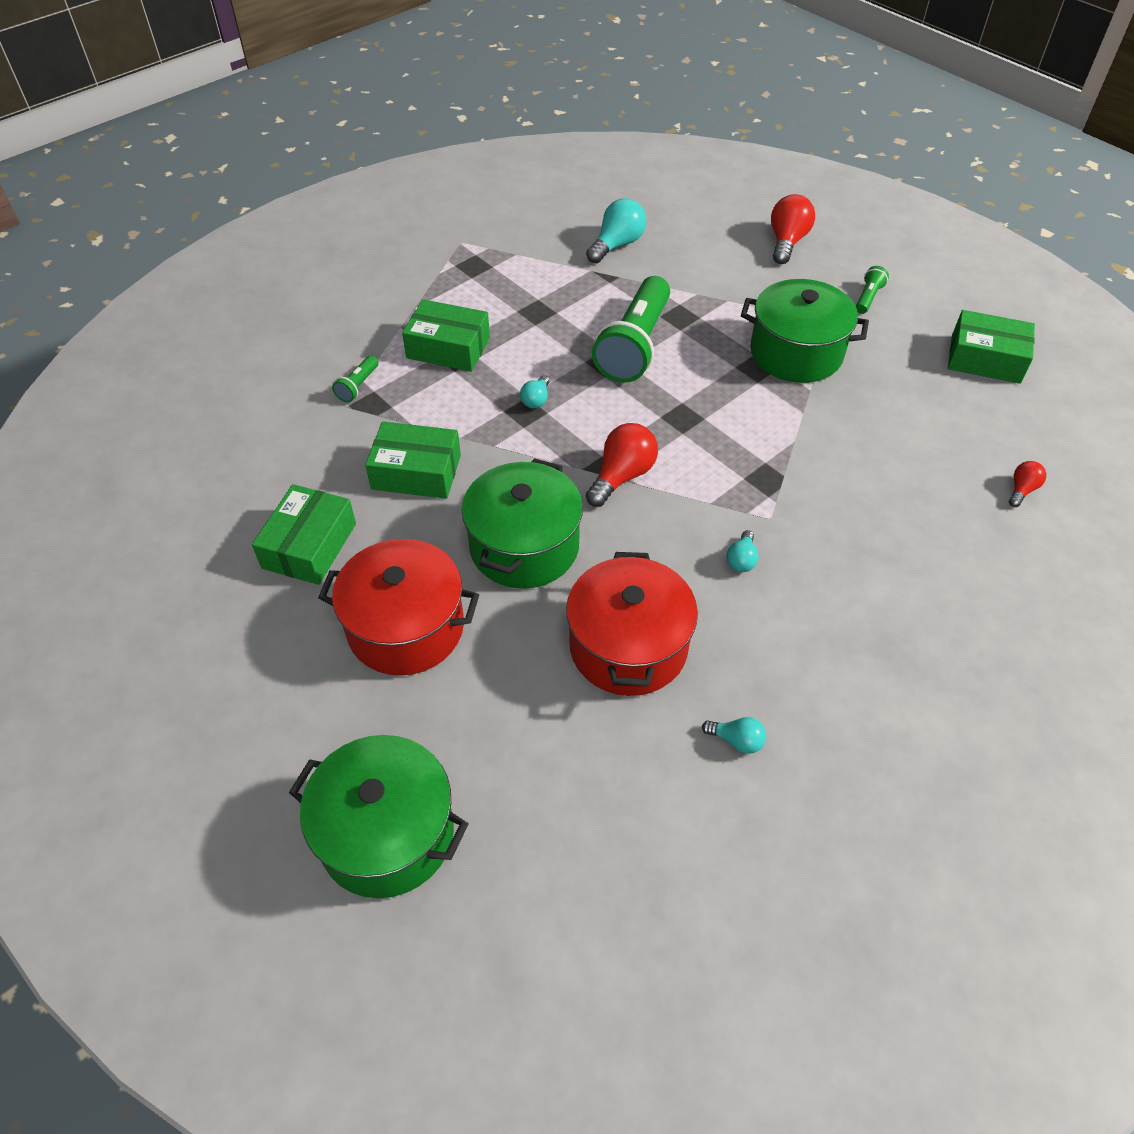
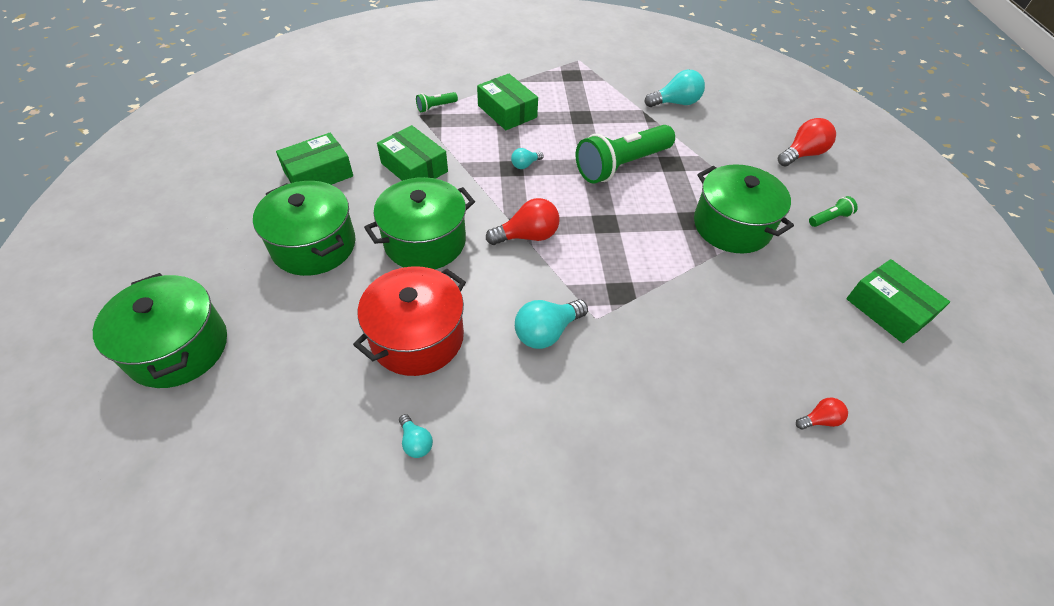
camera: 35 degrees right, 0 degrees up
red pot [318,539,479,676] -> green pot [253,181,356,276]
turquoise light bulb [726,530,759,572] -> turquoise light bulb [515,299,588,349], size x1.83

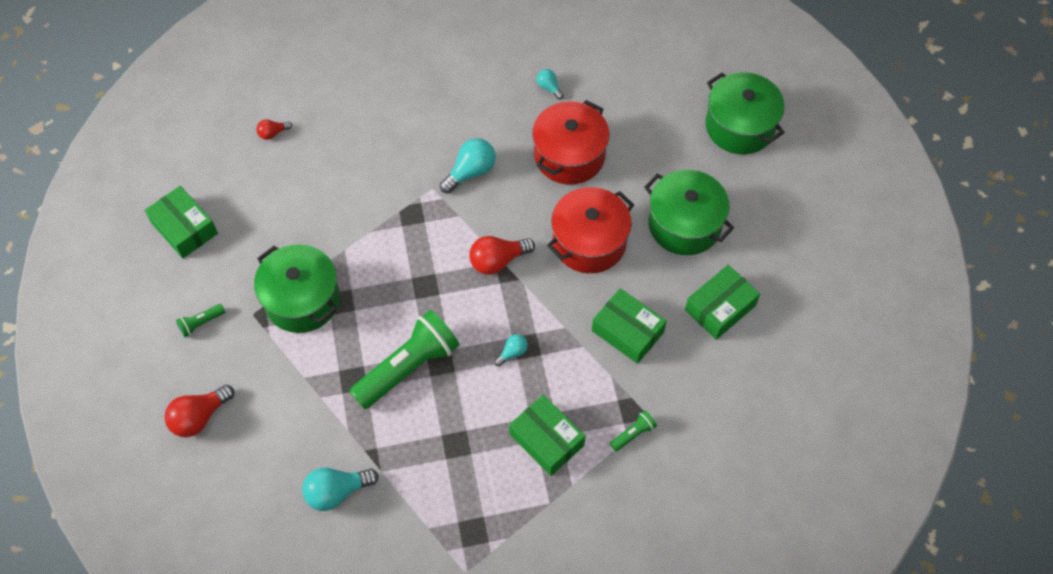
camera: 175 degrees right, 10 degrees up
green pot [364,177,475,269] -> red pot [547,187,634,273]

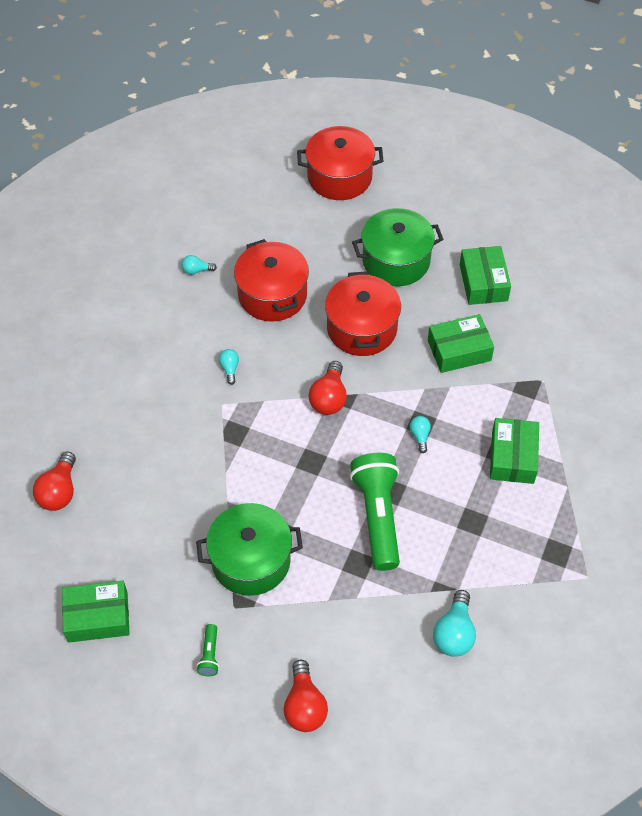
camera: 55 degrees left, 5 degrees down
red light bulb [256,119,292,140] -> red light bulb [33,452,76,511], size x1.83
turquoise light bulb [440,138,496,194] -> turquoise light bulb [219,349,239,385], size x0.55
green box [509,395,586,476] -> green box turned 75 degrees counterclockwise [490,418,539,484]
green flashlight [610,410,657,452] -> none
green pot [705,72,785,154] -> red pot [297,126,383,200]

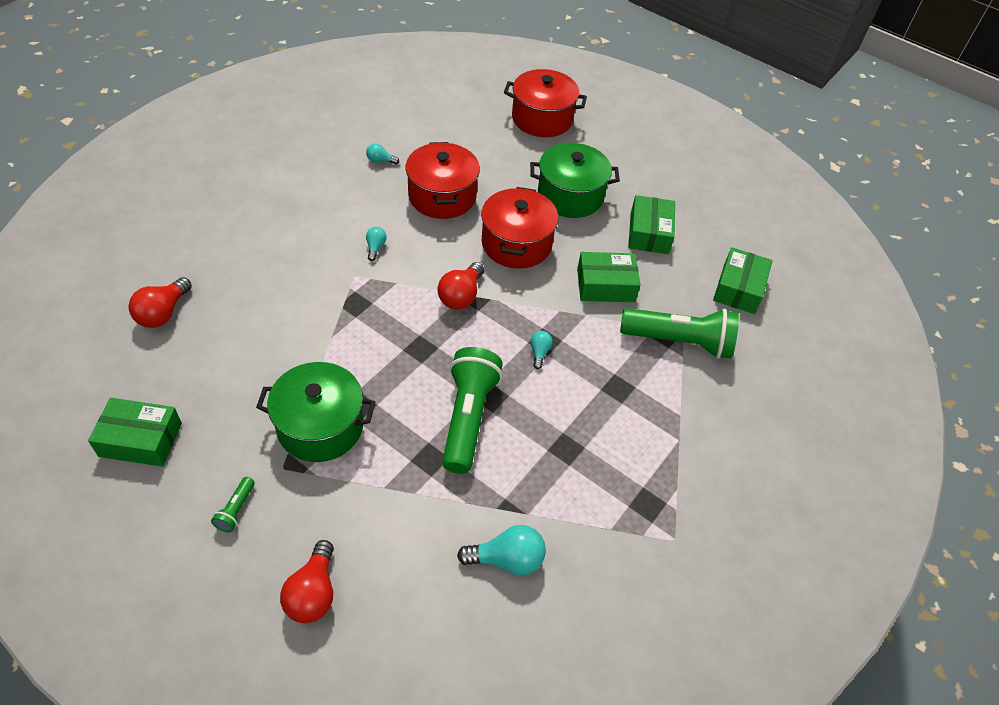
camera: 10 degrees right, 5 degrees down
turquoise light bulb [433,590,476,657] -> turquoise light bulb turned 120 degrees counterclockwise [457,525,546,576]
green box [490,418,539,484] -> green box moved to [713,247,773,314]
none -> green flashlight [620,308,739,359]

